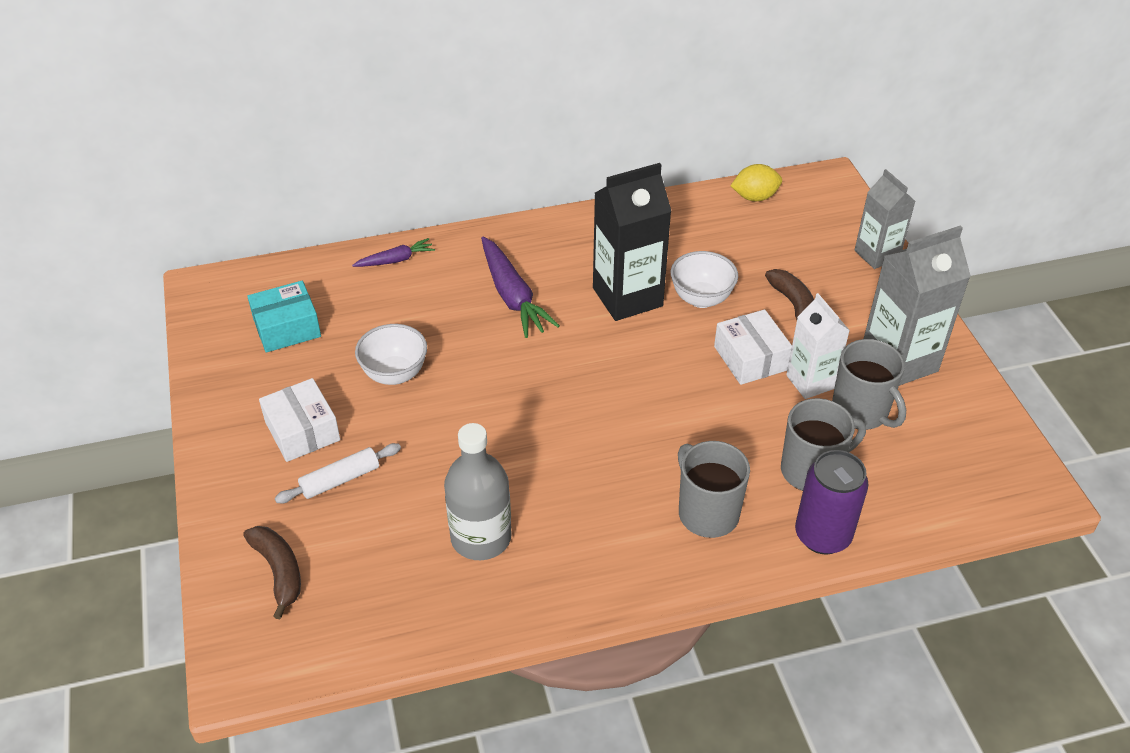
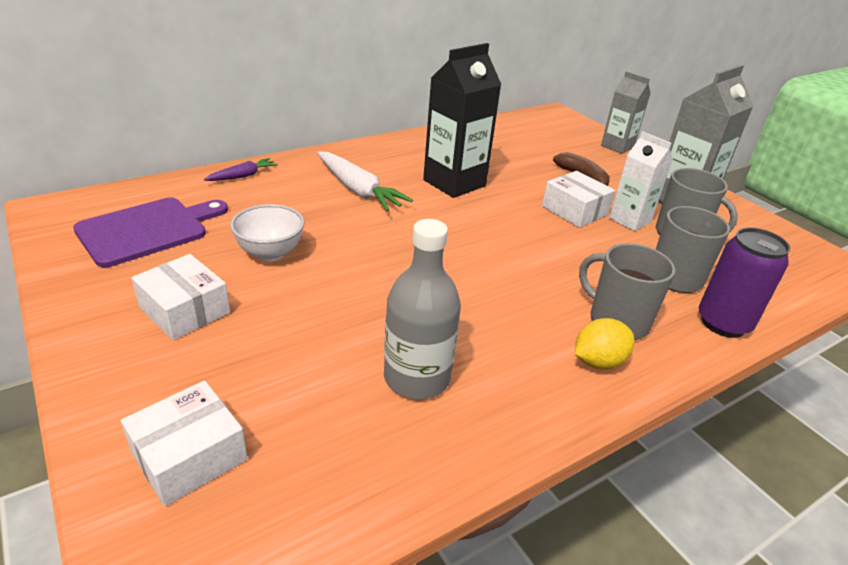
camera: 20 degrees left, 10 degrees down
brown banana [243,526,301,619] -> white box [121,381,248,507]
turquoise box [247,281,321,352] -> purple cutting board [73,198,228,267]
white rolling pin [275,443,401,503] -> none
purple carrot [481,237,560,338] -> white carrot [317,152,413,212]
white bowl [671,251,738,308] -> none
yellow lemon [731,164,782,201] -> yellow lemon moved to [575,318,634,370]

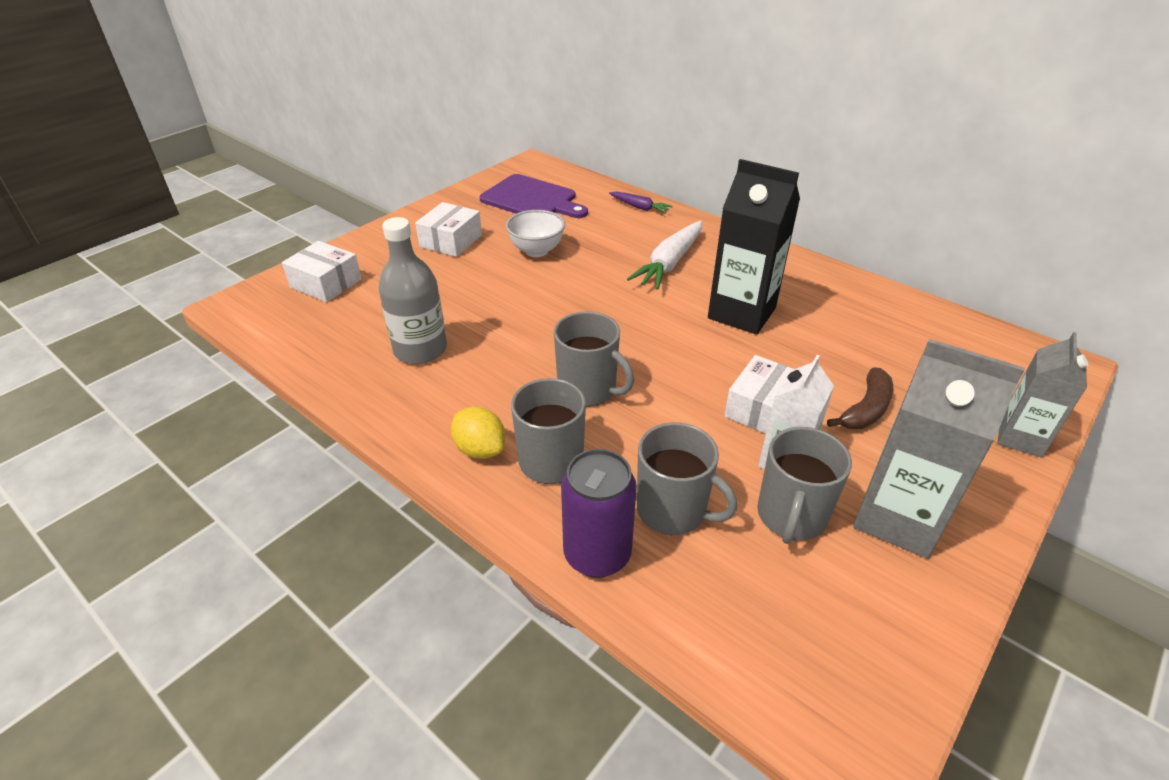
camera: 75 degrees right, 5 degrees up
none -> grey mug [554,312,634,407]

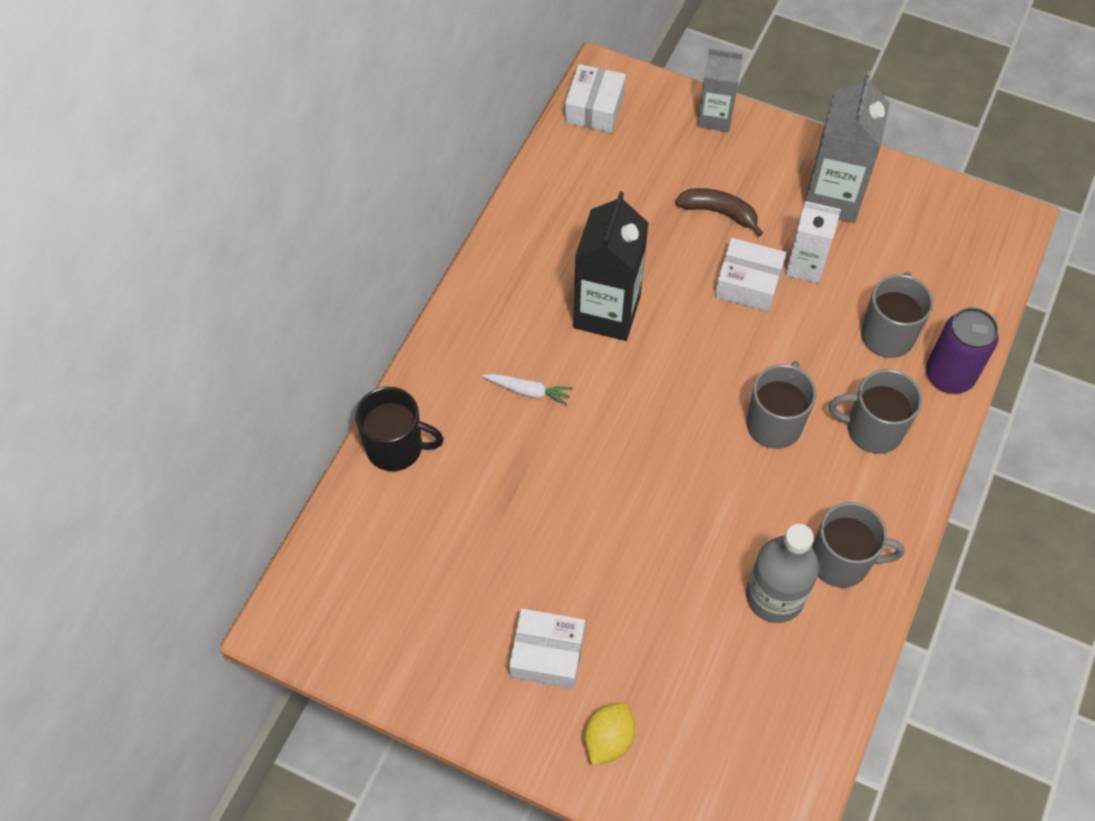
camera: 105 degrees left, 20 degrees up
white box [282,241,362,302] -> white box moved to [565,64,626,133]
yellow lemon [451,407,505,459] -> yellow lemon moved to [584,702,635,765]
purple cutting board [480,174,588,218] -> none
white bowl [506,210,565,257] -> none
purple carrot [609,192,673,214] -> black mug [355,386,444,471]
white carrot [627,221,702,290] -> white carrot [482,373,573,406], size x0.56
grey mug [757,427,852,544] -> grey mug moved to [812,502,904,588]

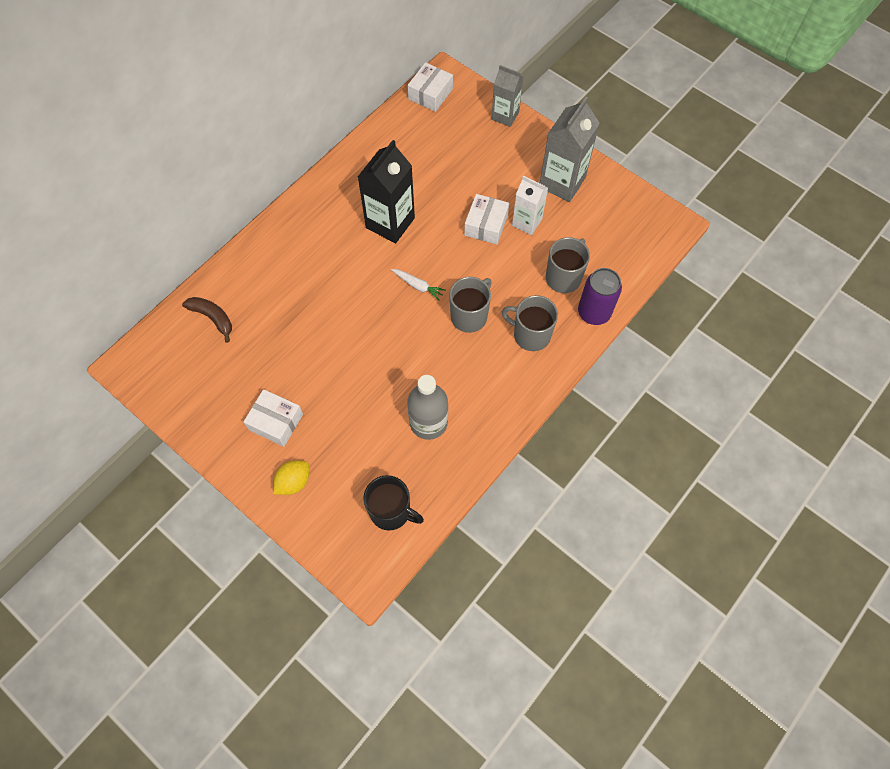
camera: 15 degrees right, 5 degrees up
black mug [355,386,444,471] -> black mug moved to [363,475,424,531]
white carrot [482,373,573,406] -> white carrot moved to [391,269,446,301]
brown banana [675,188,763,236] -> brown banana moved to [182,297,232,343]
white box [715,238,786,312] -> white box turned 75 degrees clockwise [464,194,509,244]
grey mug [812,502,904,588] -> none

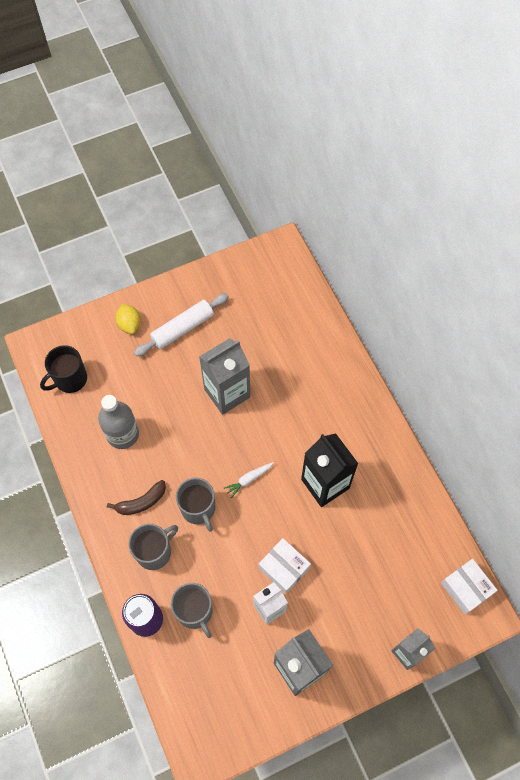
camera: 115 degrees right, 0 degrees up
brown banana [182,297,232,343] -> brown banana moved to [107,480,166,515]
white box [243,389,303,447] -> white rolling pin [134,293,229,356]
none -> grey carton [199,338,250,415]

